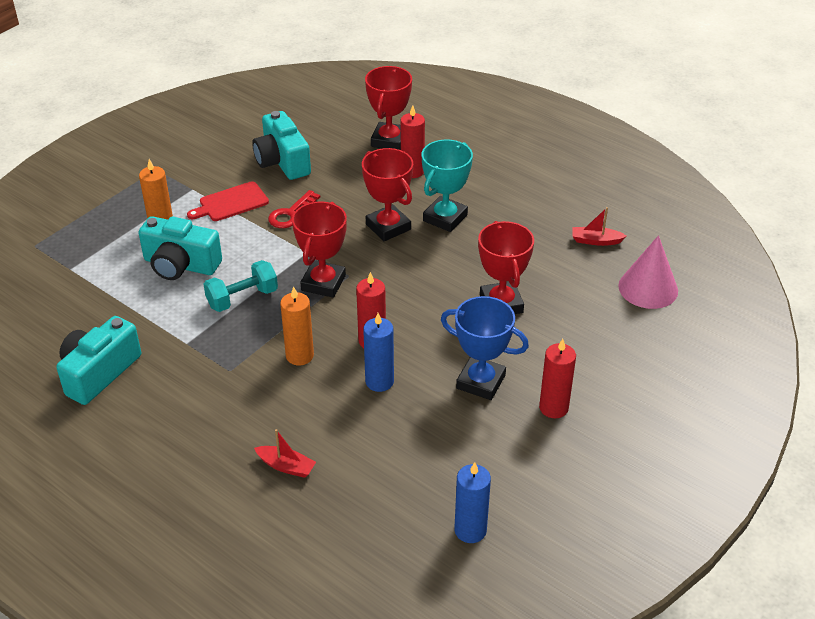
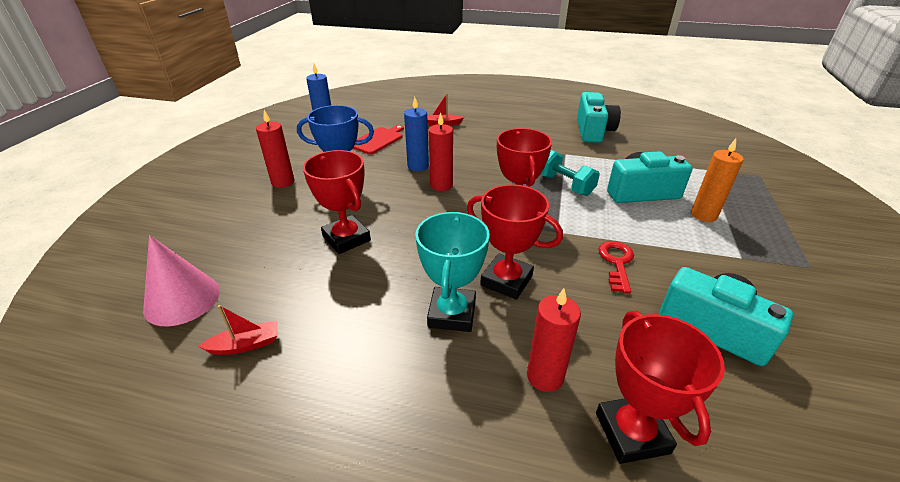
camera: 155 degrees right, 5 degrees down
red cutting board [187,181,269,221] -> red cutting board moved to [353,125,404,154]
turquoise dumbbell [203,260,278,312] -> turquoise dumbbell turned 75 degrees counterclockwise [541,150,600,196]
orange candle [280,286,314,365] -> none

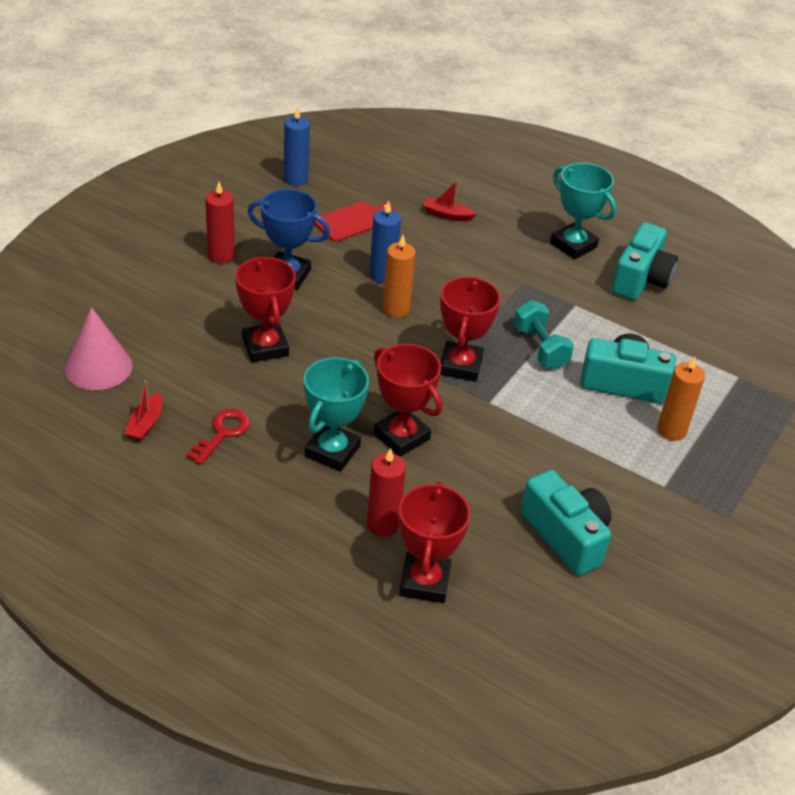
camera: 15 degrees right, 5 degrees up
red boat [198,305,278,355] -> red boat turned 105 degrees clockwise [124,380,162,441]
red candle [428,112,453,191] -> orange candle [383,235,416,317]
red key [598,241,634,294] -> red key moved to [186,409,251,465]
none -> turquoise trophy [550,163,617,259]

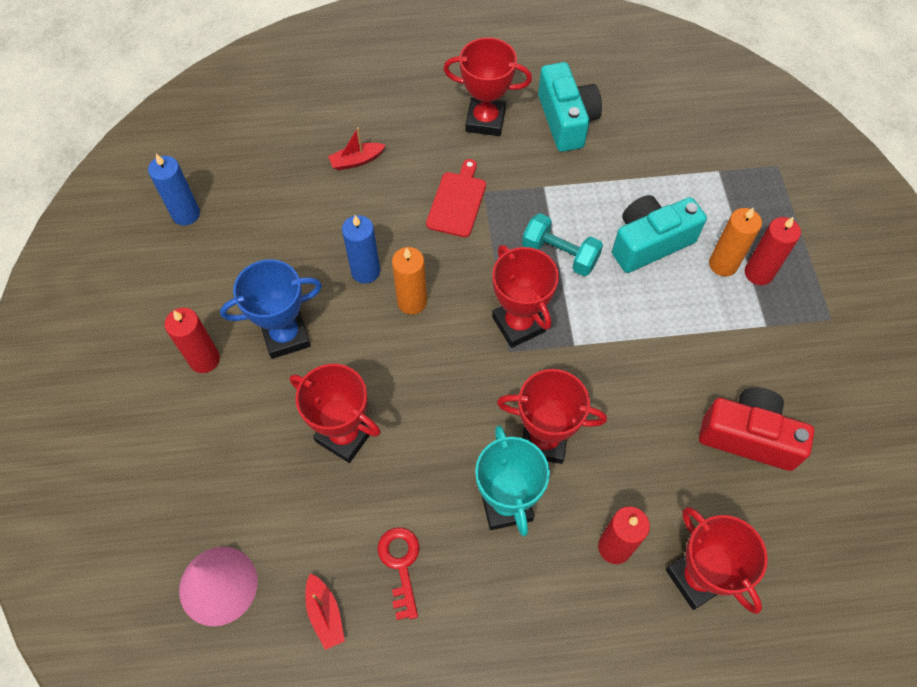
camera: 35 degrees left, 20 degrees up
red cutting board [314,201,393,242] -> red cutting board moved to [426,159,486,237]
turquoise camera [521,470,611,576] -> red camera [699,388,814,471]
turquoise trophy [550,163,617,259] -> red trophy [443,37,532,136]
none -> red candle [745,217,801,285]

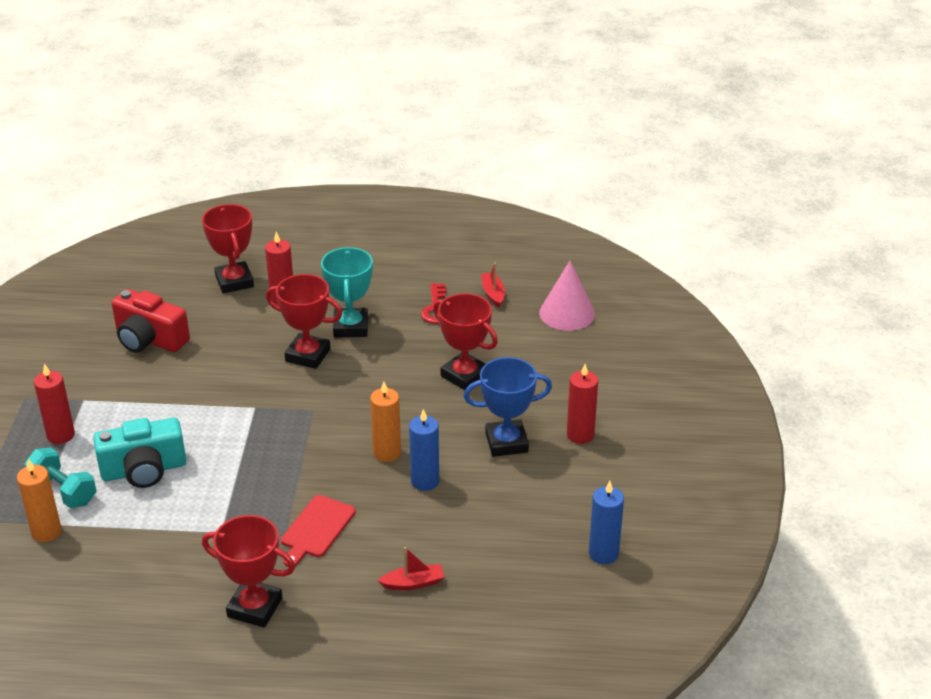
camera: 170 degrees left, 25 degrees down
red trophy [492,245,559,348] -> none
turquoise dumbbell [522,213,603,276] -> turquoise dumbbell moved to [24,447,96,508]
turquoise camera [538,62,602,152] -> none
orange candle [709,207,762,276] -> orange candle moved to [17,459,62,542]

